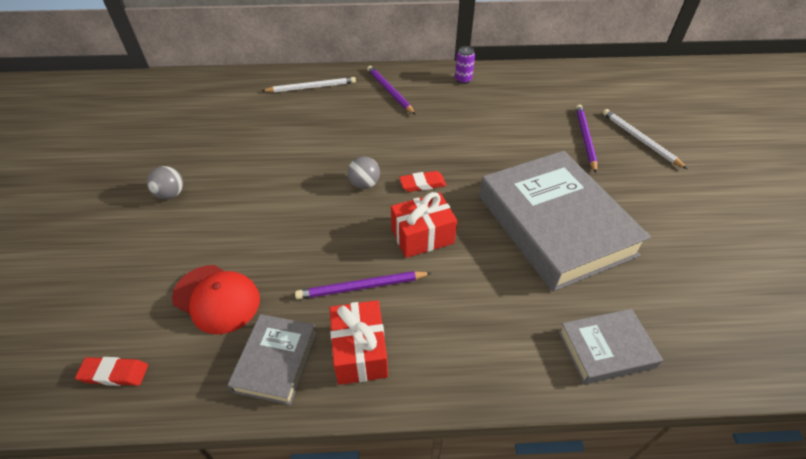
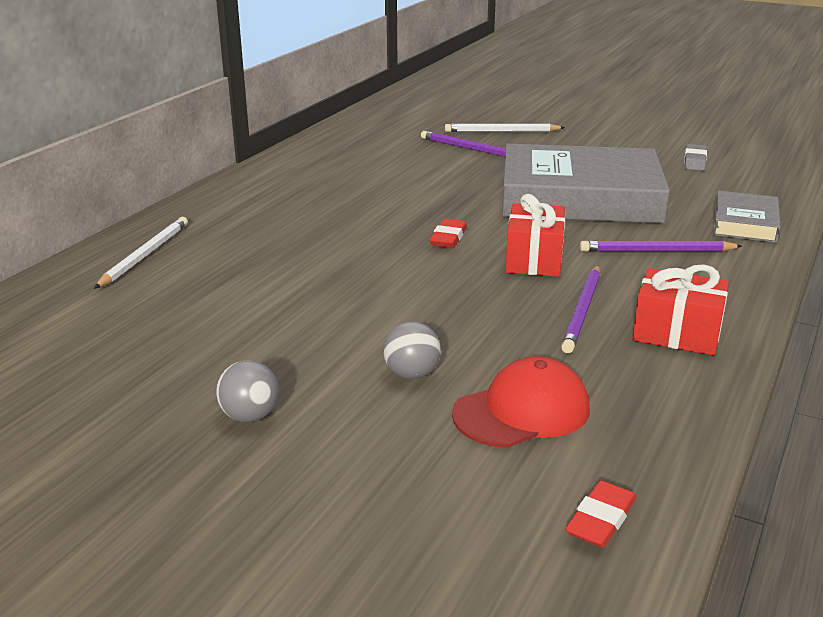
camera: 60 degrees left, 20 degrees down
grey book [228,314,317,405] -> none
grey ball [348,156,380,189] -> grey ball moved to [383,321,441,379]
purple pencil [367,66,416,115] -> purple pencil moved to [580,241,742,252]
purple can [455,46,475,84] -> none
none -> grey eraser [684,144,707,171]

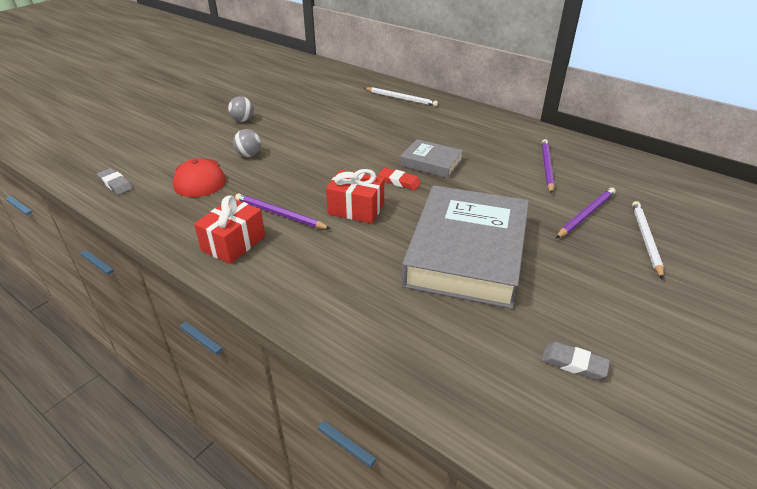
camera: 100 degrees right, 10 degrees up
red eraser [565,480,637,548] -> grey eraser [97,168,133,195]
purple pencil [580,241,742,252] -> purple pencil moved to [542,139,554,194]
grey book [713,191,781,243] -> grey book moved to [400,139,464,178]

